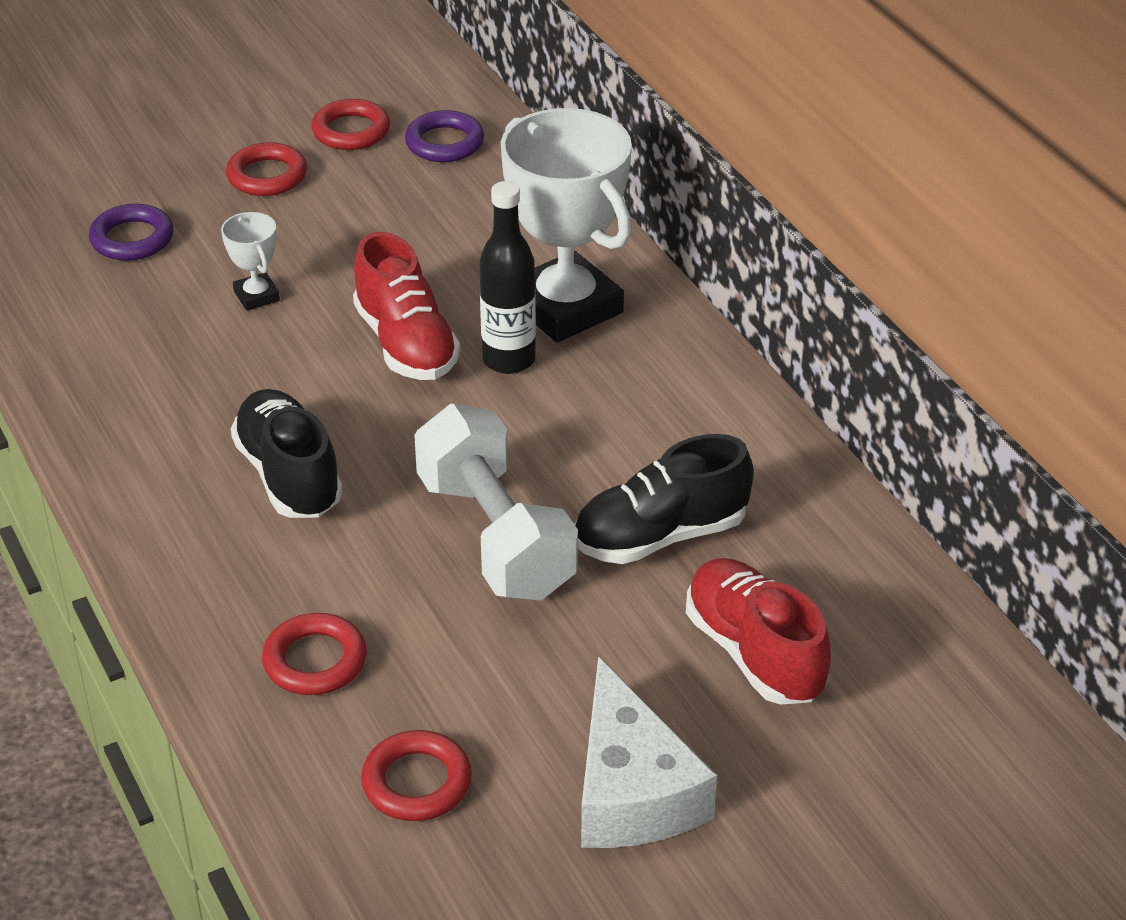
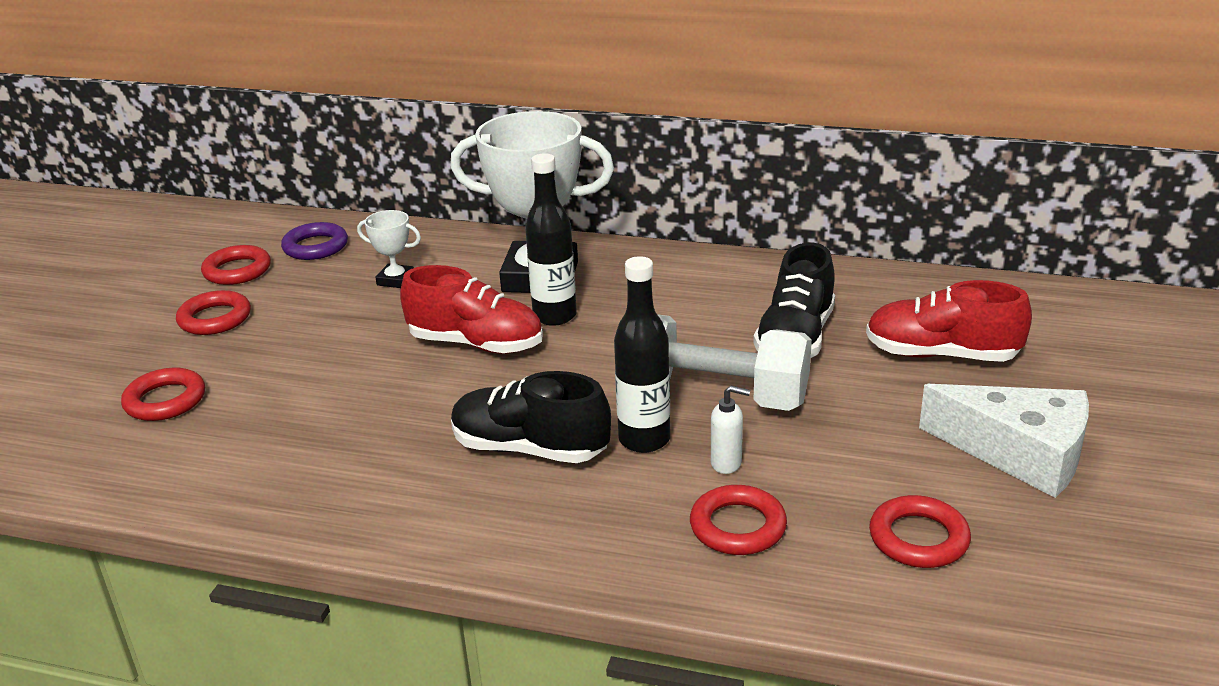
camera: 45 degrees left, 10 degrees down
purple ring [89,204,174,261] -> red ring [121,368,205,421]
white trophy [221,212,280,311] -> white trophy moved to [357,210,421,288]
none -> black bottle [614,256,670,453]
none -> white soap dispenser [711,386,750,474]

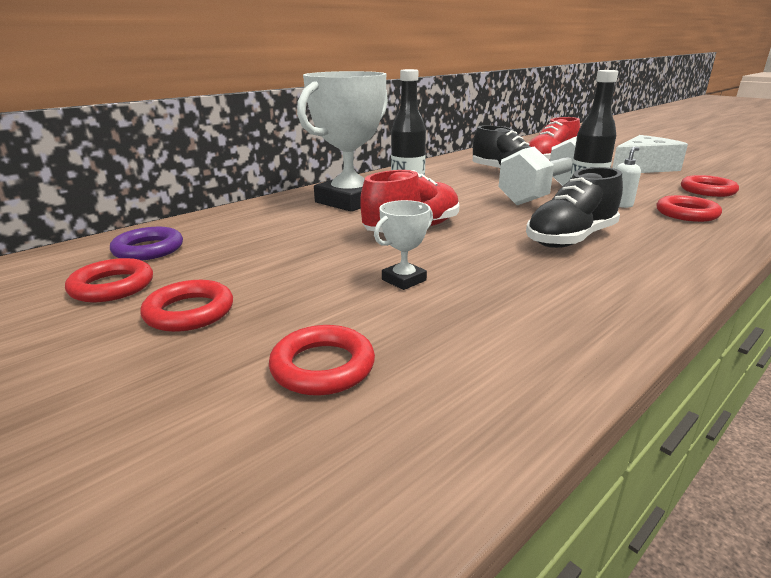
camera: 60 degrees left, 5 degrees down
white trophy [357,210,421,288] -> white trophy moved to [374,200,433,290]

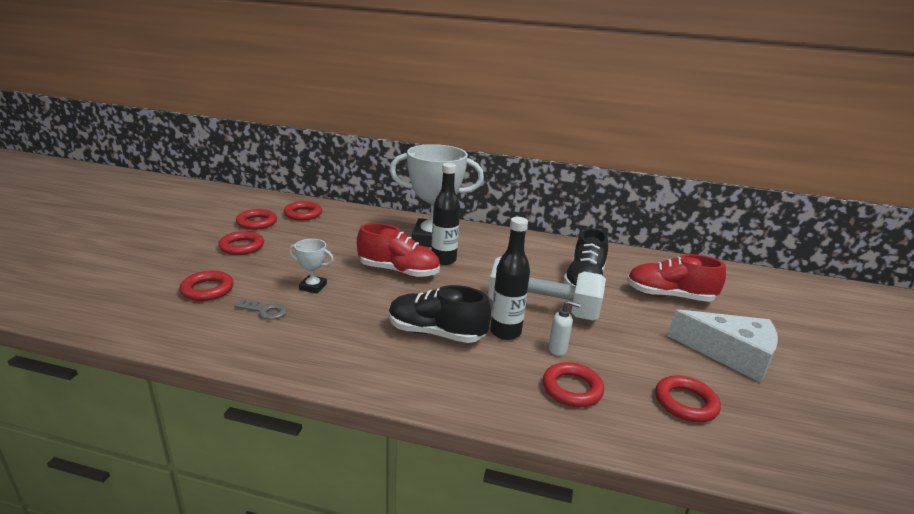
camera: 55 degrees right, 0 degrees up
purple ring [110,227,183,261] -> red ring [284,201,322,221]
none -> grey key [234,300,287,319]

